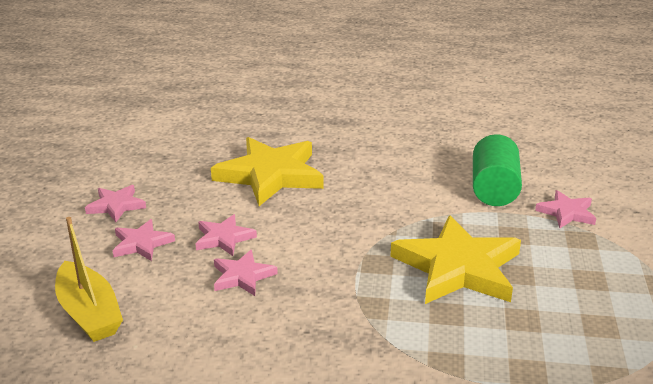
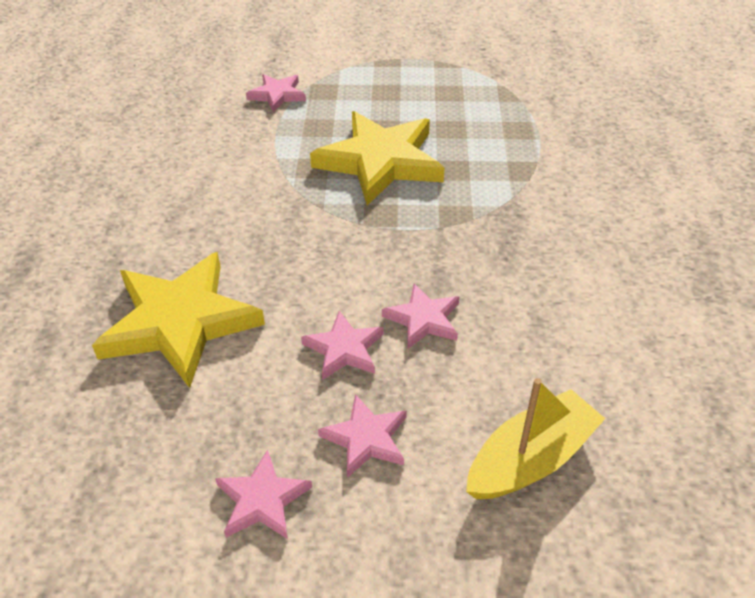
camera: 95 degrees left, 15 degrees up
green cylinder [473,134,522,206] -> none

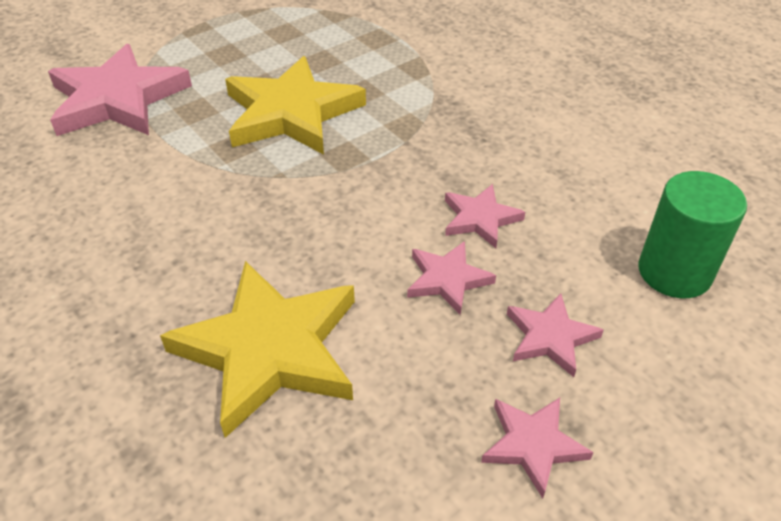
camera: 40 degrees left, 0 degrees up
pink star [246,74,306,113] -> pink star [48,44,192,136], size x2.02
yellow boat [466,378,605,499] -> green cylinder [638,171,747,298]

